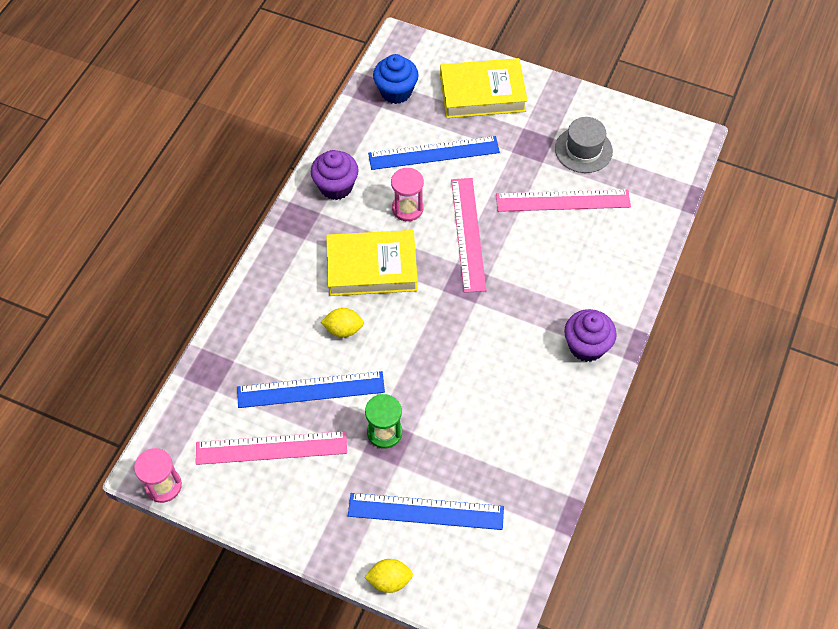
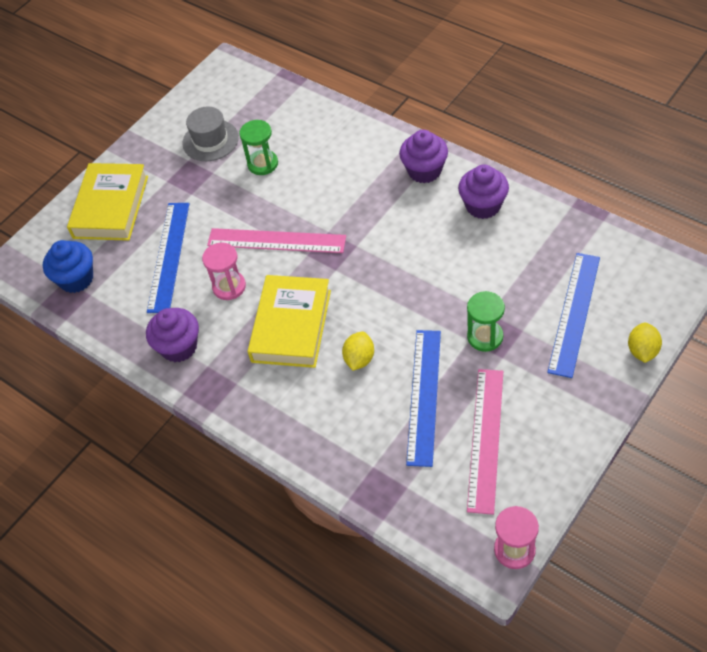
camera: 70 degrees left, 5 degrees down
pink ruler [496,189,631,212] -> green hourglass [239,120,278,175]
none -> purple cupcake [458,165,509,219]

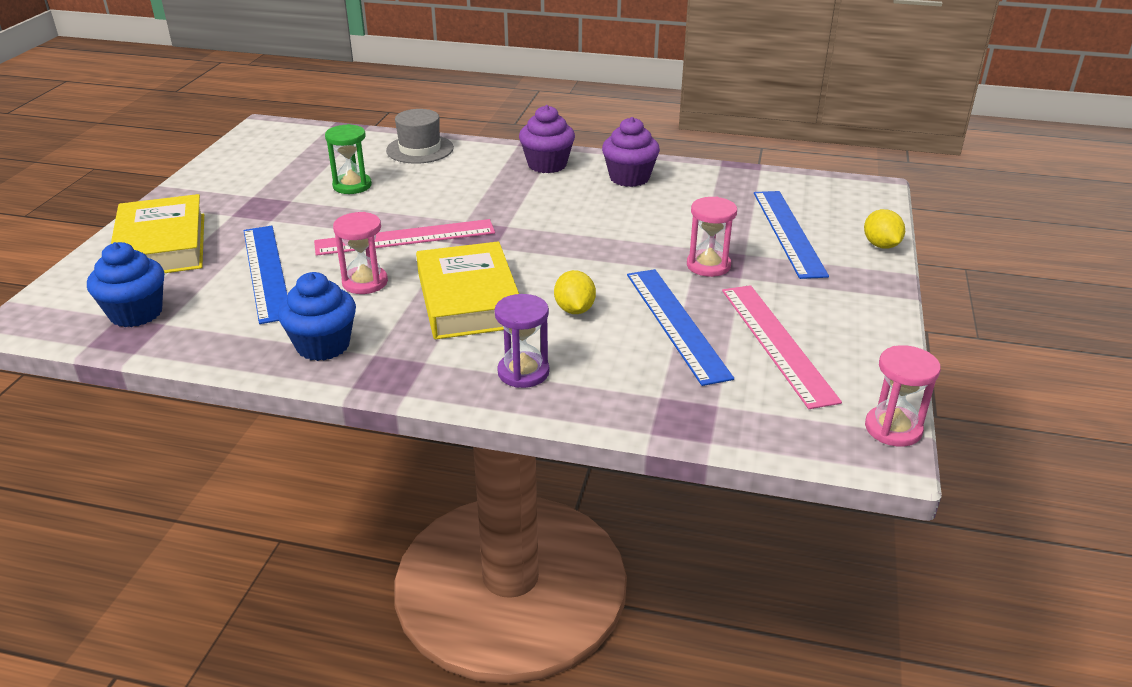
camera: 30 degrees left, 20 degrees down
purple cupcake [146,308,199,362] -> blue cupcake [278,272,356,361]
grey hat [182,107,239,161] -> grey hat moved to [386,109,454,164]
green hourglass [467,291,505,352] -> pink hourglass [687,197,737,277]
none -> purple hourglass [494,294,549,388]

